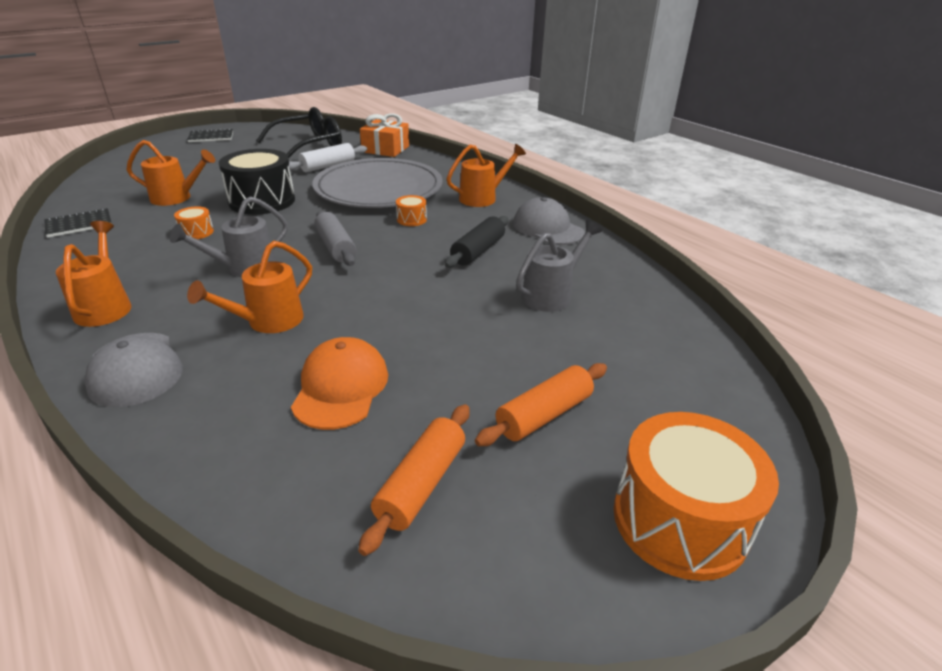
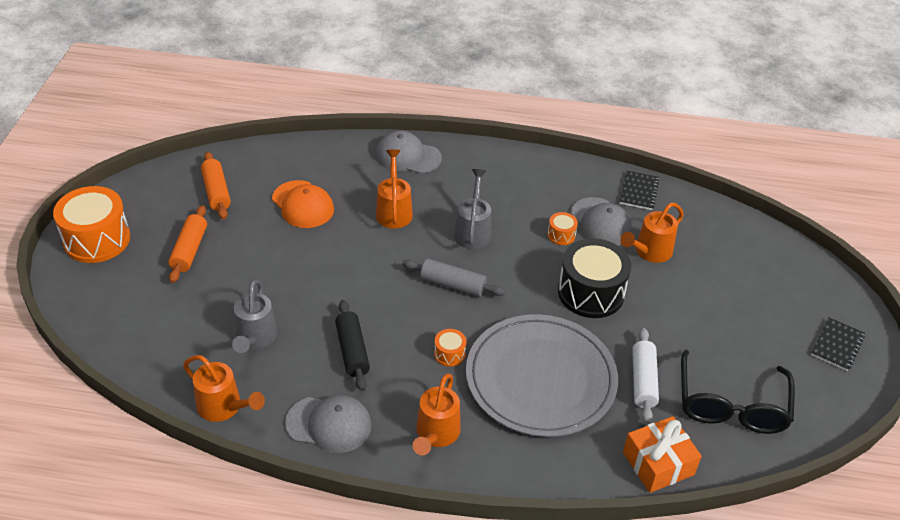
camera: 135 degrees right, 10 degrees up
orange watering can [56,221,132,327] -> orange watering can moved to [183,355,265,422]
none -> grey cap [571,197,633,246]

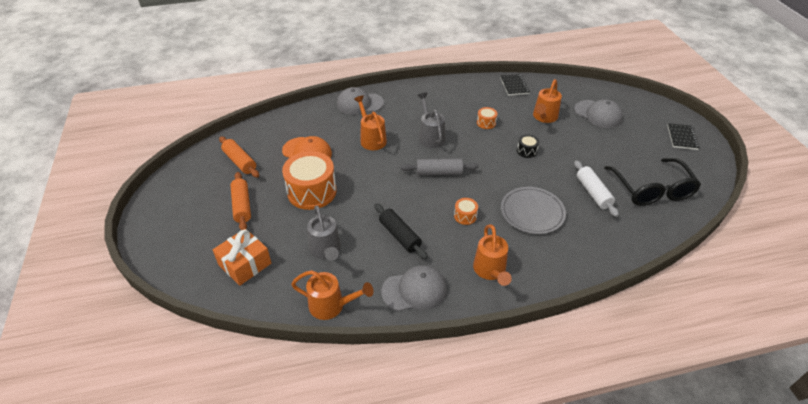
camera: 20 degrees left, 0 degrees up
orange drum [53,186,130,263] -> orange drum moved to [282,151,337,210]
grey plate [466,314,618,437] -> grey plate [501,187,566,234], size x0.60
black drum [558,238,631,318] -> black drum [517,134,539,158], size x0.45
grey cap [571,197,633,246] -> grey cap moved to [574,99,623,128]
orange gift [623,416,702,493] -> orange gift moved to [213,229,271,286]

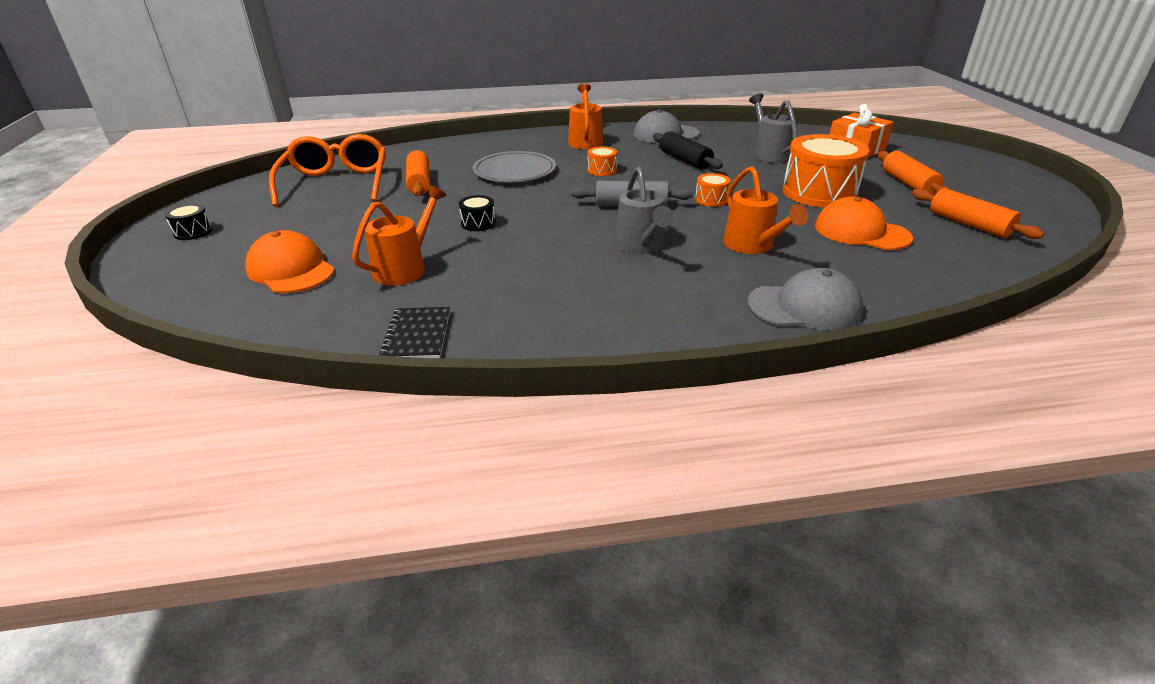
camera: 175 degrees left, 10 degrees down
orange watering can [291,270,374,320] -> none
orange drum [477,107,497,129] -> orange drum moved to [695,173,731,207]
grey cap [574,99,623,128] -> orange cap [245,230,335,293]
white rolling pin [574,160,619,217] -> orange rolling pin [406,150,430,196]
black glasses [604,158,701,206] -> orange glasses [269,134,386,206]
black notebook [667,123,700,150] -> black drum [165,203,212,240]

